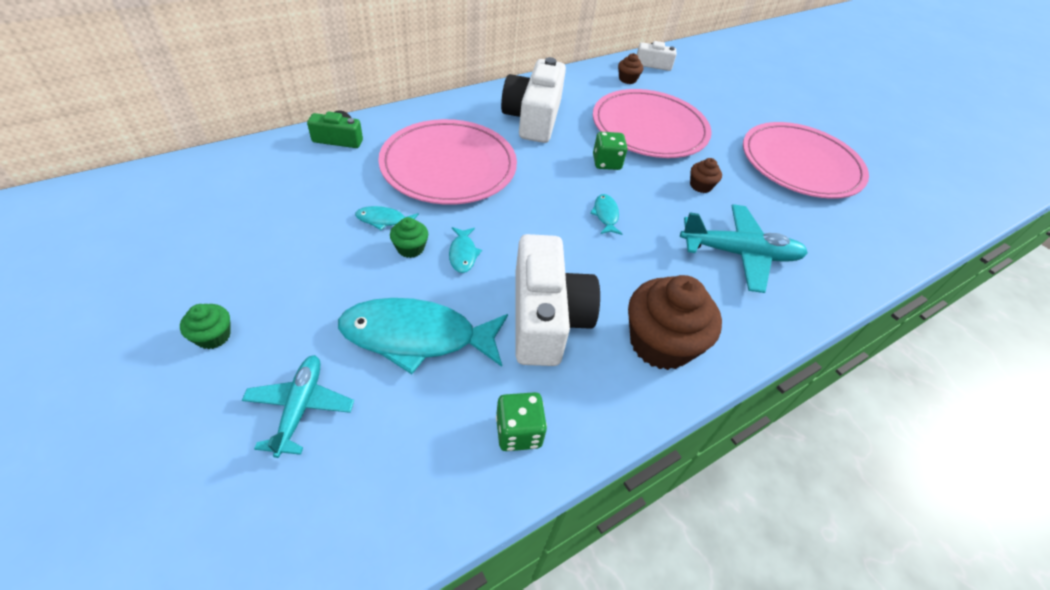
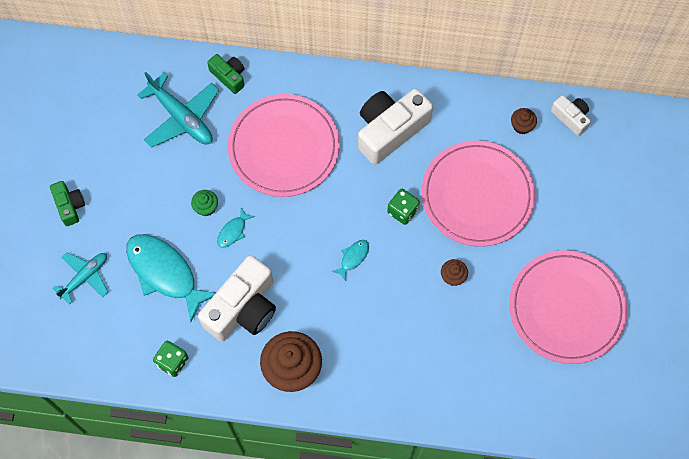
camera: 45 degrees right, 20 degrees up
green cupcake [180,304,231,349] -> green camera [50,181,85,226]
turquoise fish [355,206,419,230] -> none
turquoise plane [680,204,808,293] -> turquoise plane moved to [137,72,219,148]

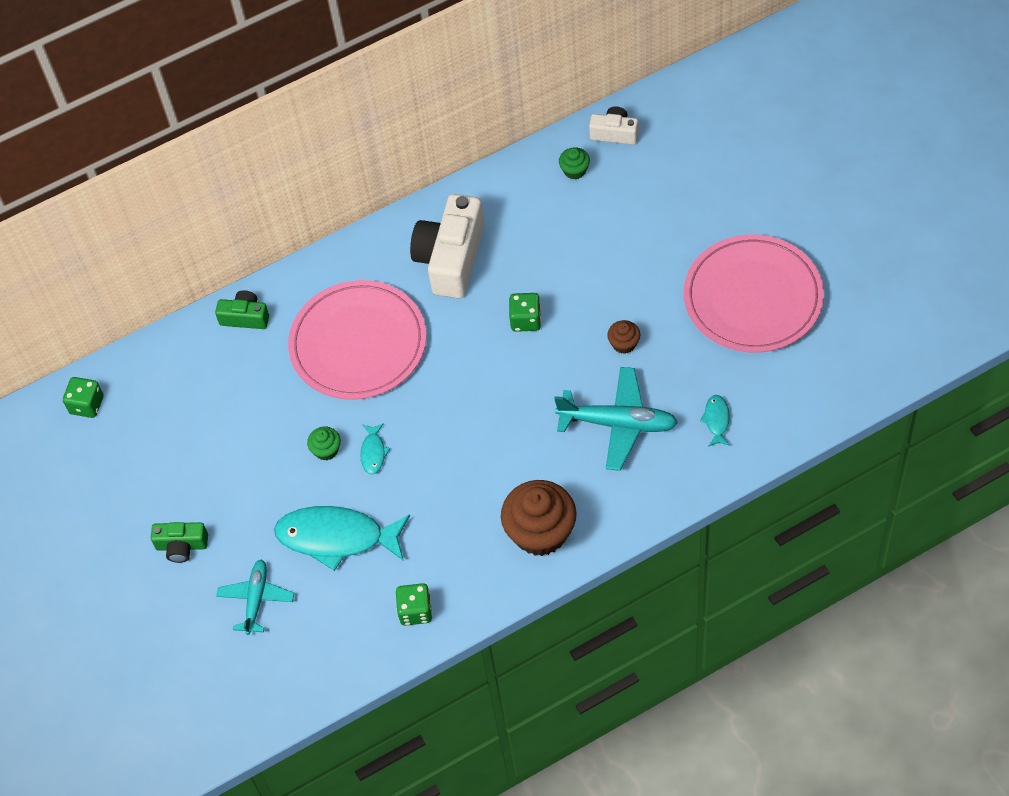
camera: 30 degrees left, 10 degrees down
green camera [50,181,85,226] -> green camera turned 150 degrees clockwise [151,522,208,563]
turquoise plane [137,72,219,148] -> turquoise plane moved to [554,367,678,471]
white camera [198,255,276,342] -> none
turquoise fish [332,240,369,281] -> turquoise fish moved to [700,395,730,447]
pink plate [421,140,535,247] -> none
brown cupcake [511,108,537,134] -> green cupcake [559,147,590,179]
none -> green dice [63,377,103,418]

